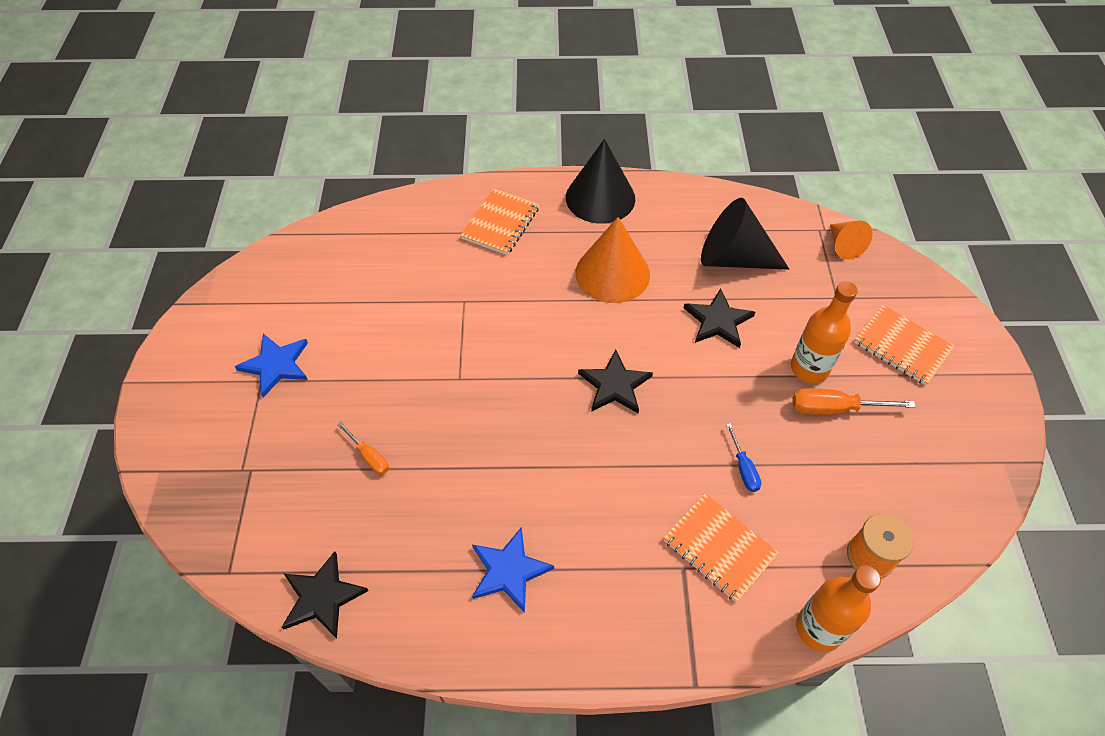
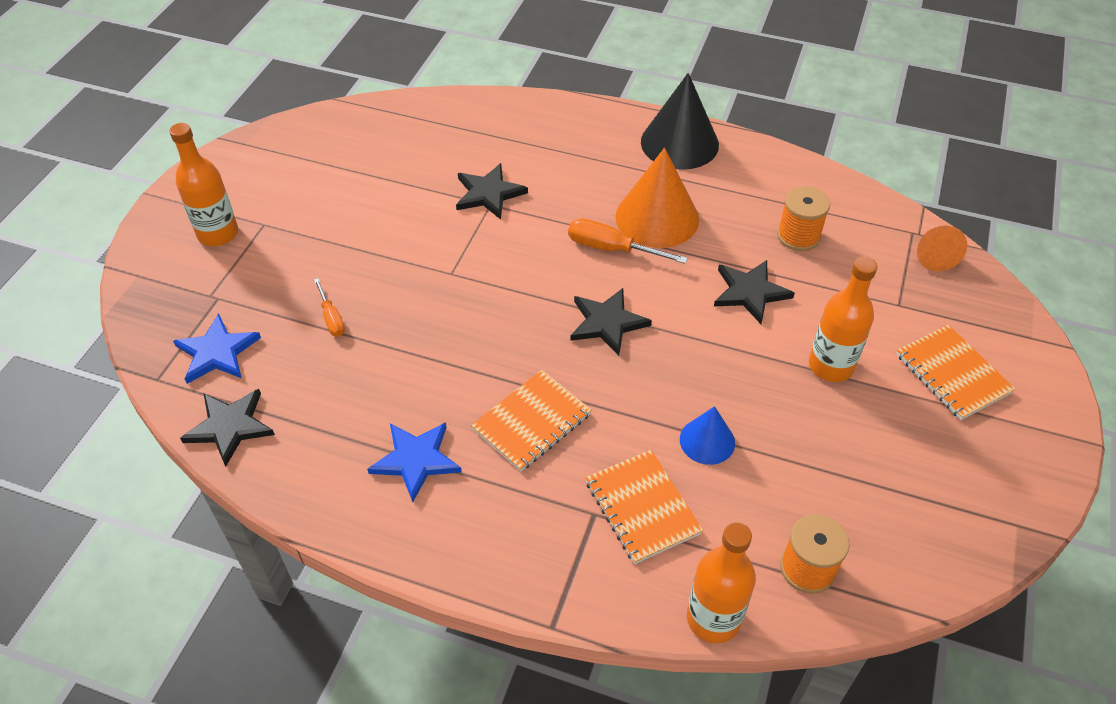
camera: 20 degrees right, 5 degrees down
blue star [235,334,308,398] -> blue star moved to [173,314,261,384]
orange notebook [460,189,539,255] -> orange notebook moved to [471,370,592,471]
black cone [701,198,789,270] -> orange spool [777,186,830,251]
blue screwdriver [726,423,761,492] -> blue cone [680,406,735,465]
orange screwdriver [792,388,916,415] -> orange screwdriver moved to [568,218,688,264]
none -> orange bottle [170,123,238,246]
none -> black star [456,163,528,219]

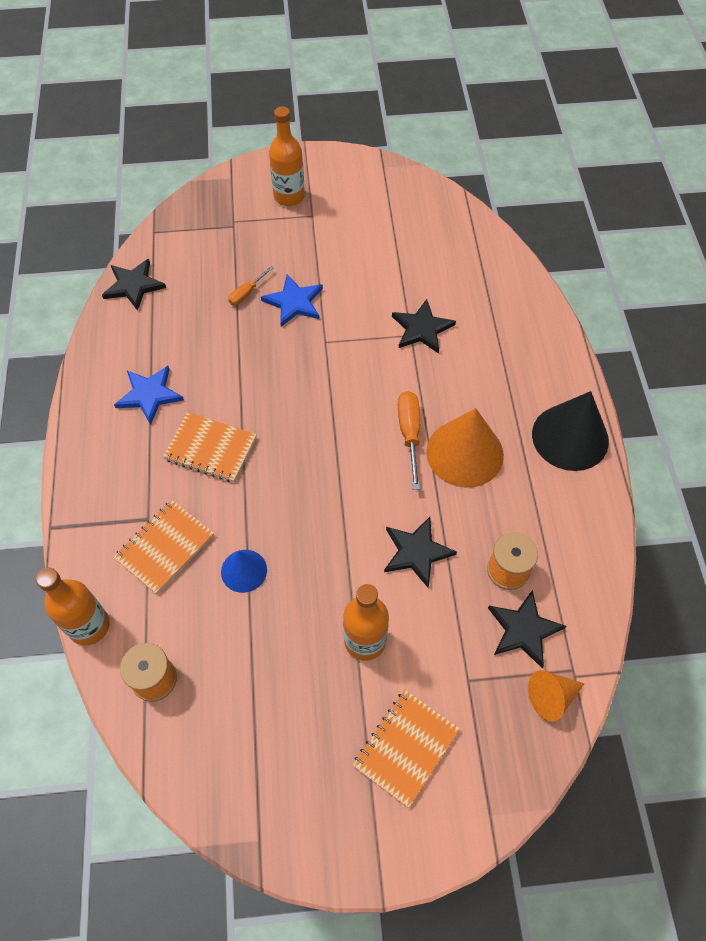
camera: 65 degrees right, 10 degrees up
blue star [173,314,261,384] -> blue star moved to [261,274,323,327]
black star [570,288,652,356] -> black star moved to [488,590,566,668]

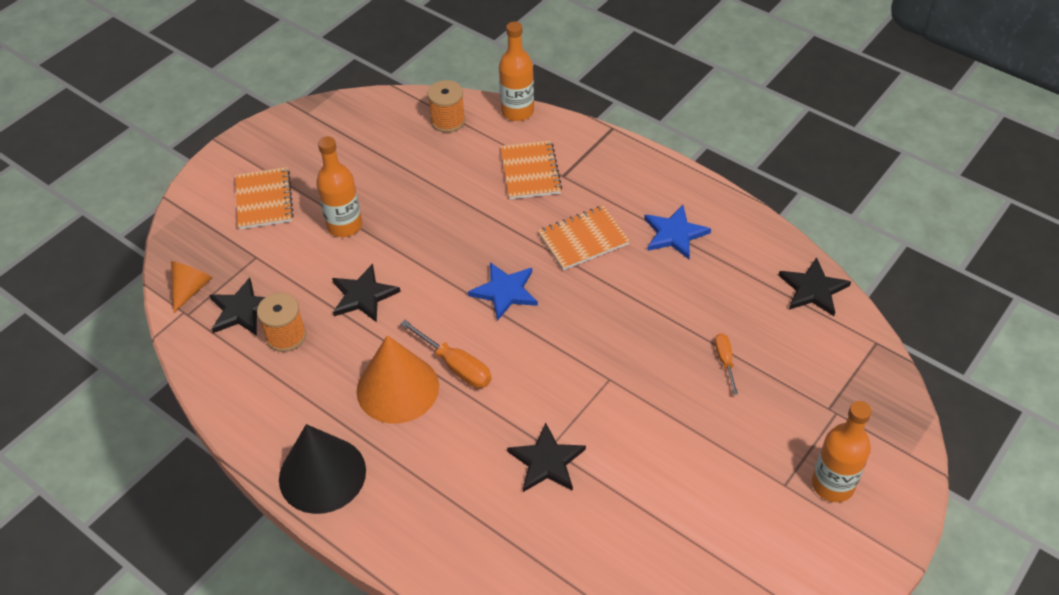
camera: 135 degrees right, 10 degrees down
blue cone [221,550,267,593] -> none
blue star [261,274,323,327] -> blue star moved to [468,262,538,321]

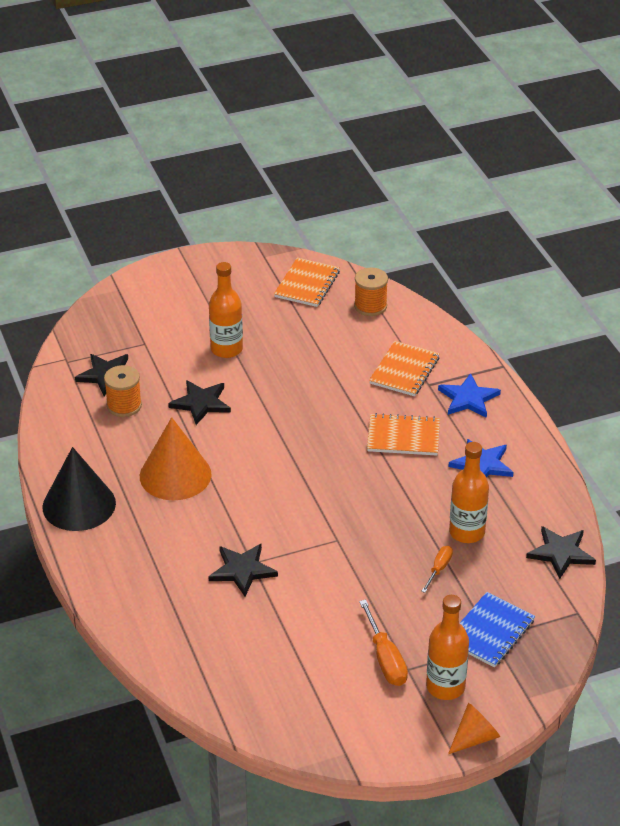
camera: 30 degrees right, 10 degrees down
orange cone [171,261,212,312] -> orange cone moved to [448,703,500,754]
orange notebook [235,167,294,229] -> orange notebook moved to [274,258,340,307]
orange screwdriver [400,320,492,388] -> orange screwdriver moved to [359,600,408,686]
blue star [468,262,538,321] -> blue star moved to [438,373,501,418]
orange bottle [499,22,534,121] -> orange bottle moved to [449,442,489,543]
none -> blue notebook [460,592,535,667]

